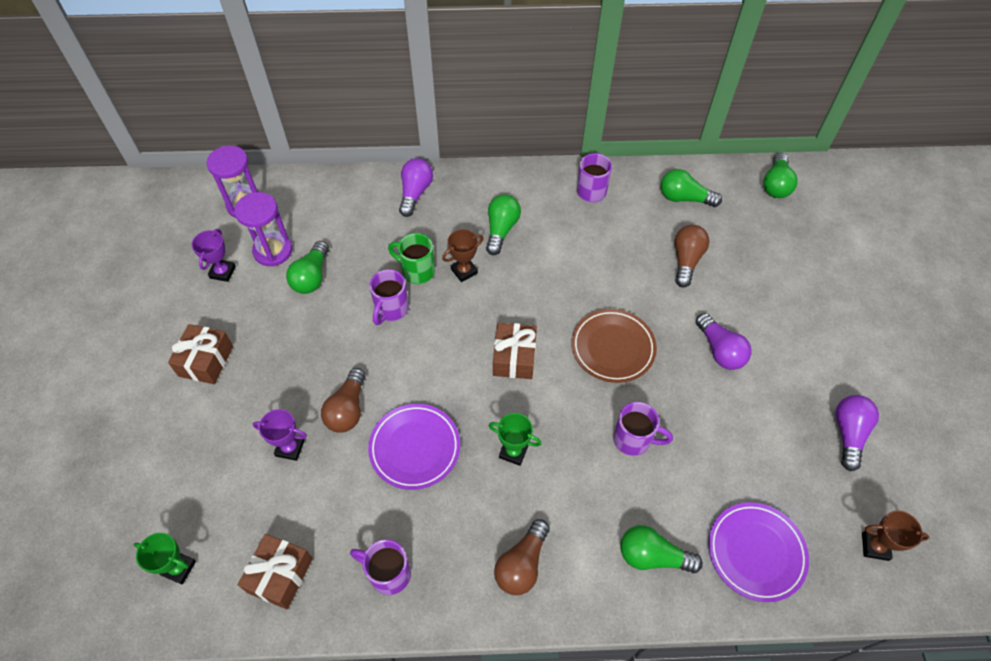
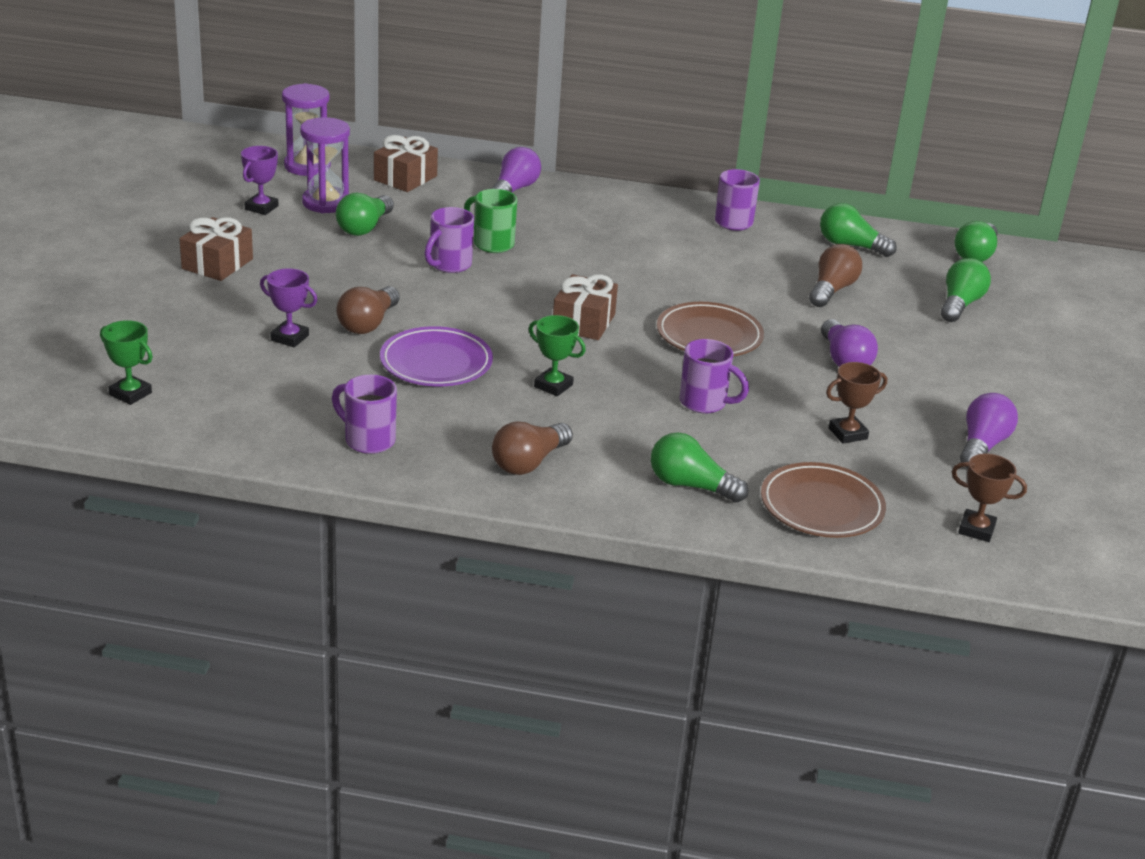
camera: 10 degrees right, 25 degrees down
brown gift [238,534,313,609] -> brown gift moved to [374,135,438,192]
brown trophy [442,229,484,282] -> brown trophy moved to [826,362,887,444]
green light bulb [486,194,521,255] -> green light bulb moved to [941,258,991,322]
purple plate [708,502,809,602] -> brown plate [761,462,886,538]

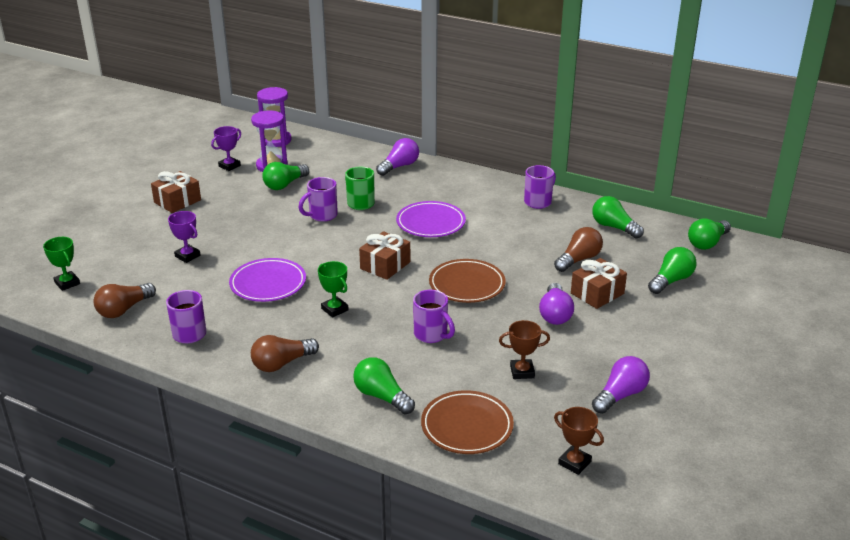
camera: 20 degrees right, 0 degrees up
brown light bulb [337,286,400,334] -> brown light bulb moved to [93,283,156,318]
brown gift [374,135,438,192] -> brown gift moved to [571,258,627,309]
none -> purple plate [396,201,466,237]

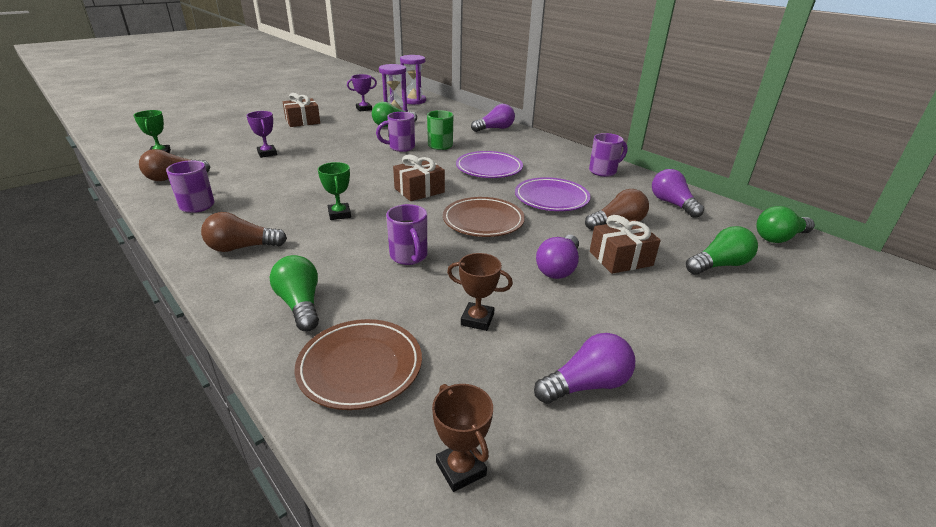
camera: 20 degrees right, 0 degrees up
purple plate [229,258,306,302] -> purple plate moved to [515,177,591,211]
green light bulb [592,196,644,239] -> purple light bulb [652,169,704,218]

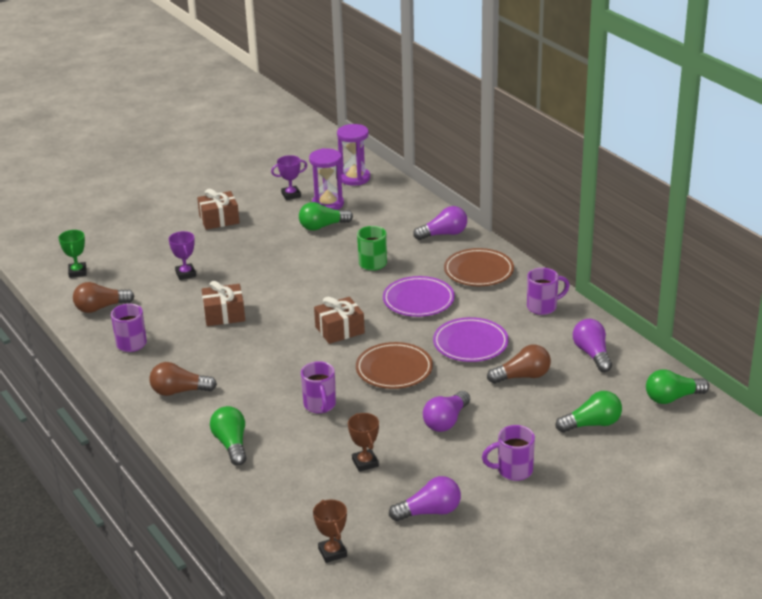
camera: 10 degrees right, 0 degrees up
brown plate [295,319,422,410] -> brown plate moved to [444,248,514,286]
green trophy [318,162,351,220] -> none
purple mug [376,112,415,152] -> purple mug moved to [482,425,535,481]
brown trophy [447,253,513,331] -> brown trophy turned 45 degrees clockwise [348,413,379,472]
brown gift [590,215,661,274] -> brown gift moved to [202,280,245,326]

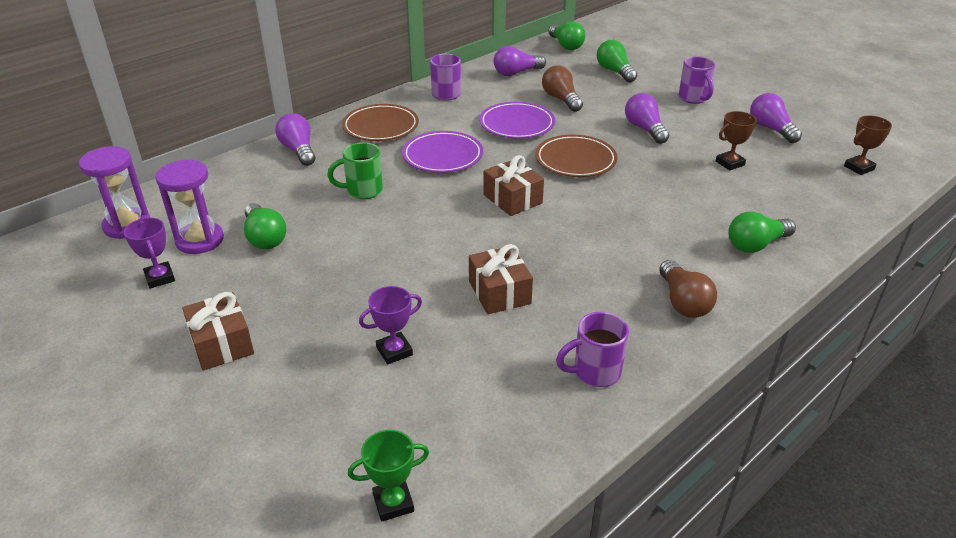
camera: 100 degrees left, 5 degrees up
brown light bulb [73,282,134,313] -> none
purple mug [301,361,336,413] -> none
purple light bulb [423,391,470,432] -> purple light bulb turned 135 degrees counterclockwise [625,93,669,144]

